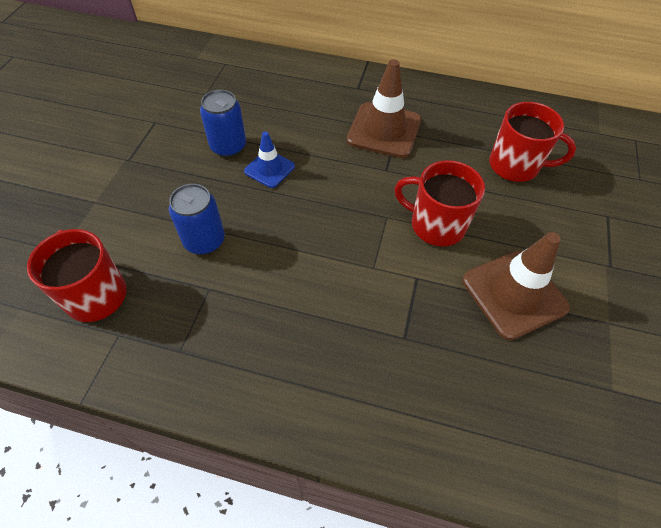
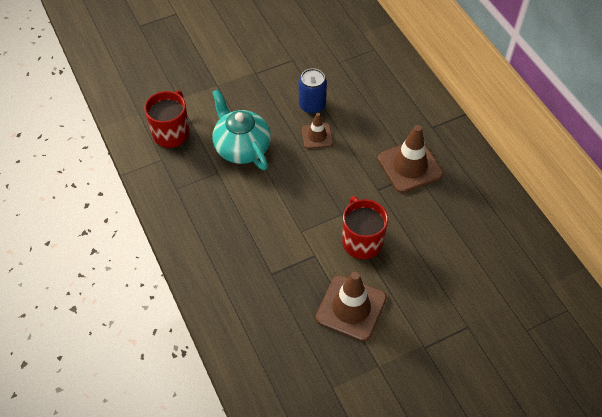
camera: 50 degrees right, 0 degrees up
blue can [169,184,225,254] -> turquoise teapot [212,89,271,170]
blue traffic cone [244,131,295,188] -> brown traffic cone [302,113,333,149]
red mug [489,102,576,182] -> none

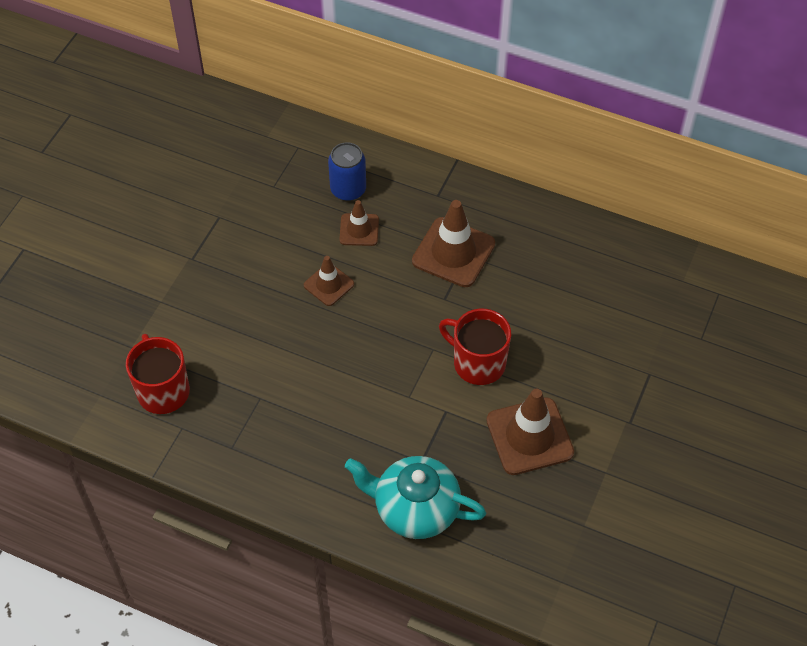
camera: 40 degrees left, 0 degrees up
turquoise teapot [212,89,271,170] -> turquoise teapot moved to [345,456,486,539]
blue can [299,68,327,114] -> blue can moved to [328,142,366,201]
none -> brown traffic cone [339,200,379,246]

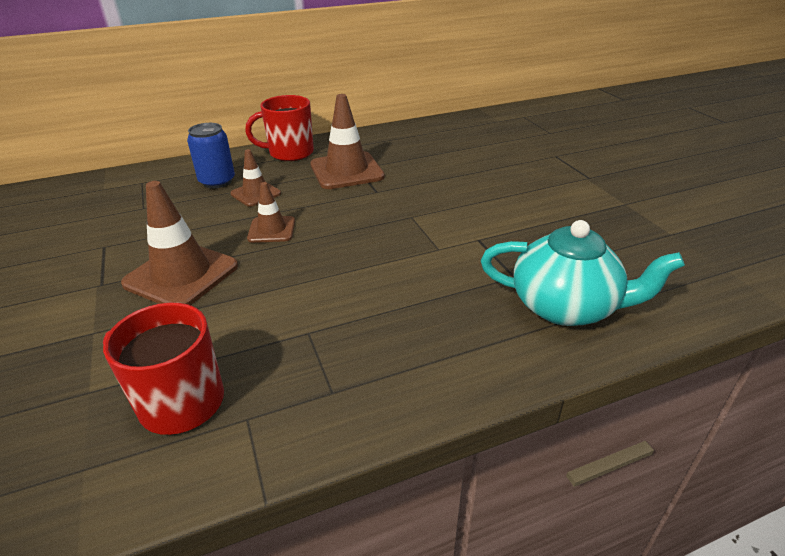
camera: 45 degrees left, 20 degrees down
turquoise teapot [345,456,486,539] -> turquoise teapot turned 135 degrees counterclockwise [481,220,685,326]
red mug [439,309,511,385] -> red mug moved to [245,95,314,161]
brown traffic cone [486,389,574,475] -> brown traffic cone moved to [121,181,238,305]

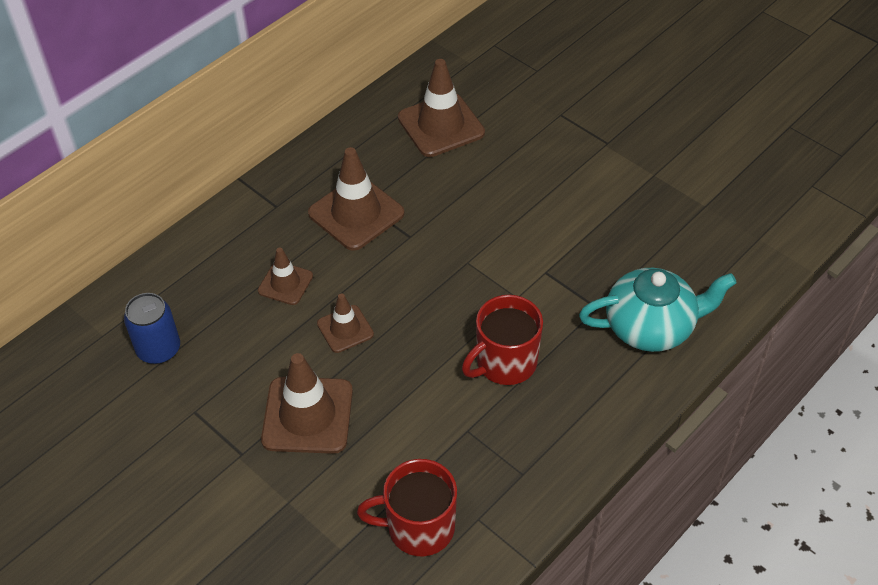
camera: 25 degrees left, 15 degrees up
blue can [187,123,235,188] -> blue can moved to [124,293,180,364]
red mug [245,95,314,161] -> red mug moved to [462,295,543,385]
none -> brown traffic cone [398,59,485,157]

